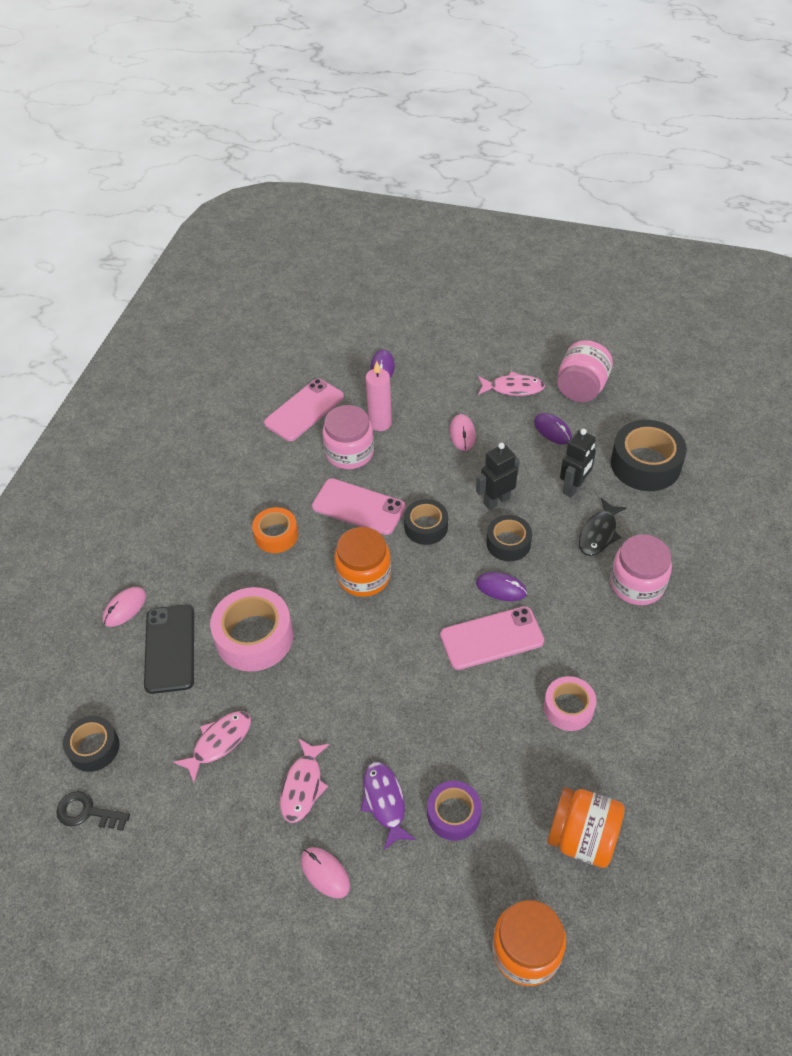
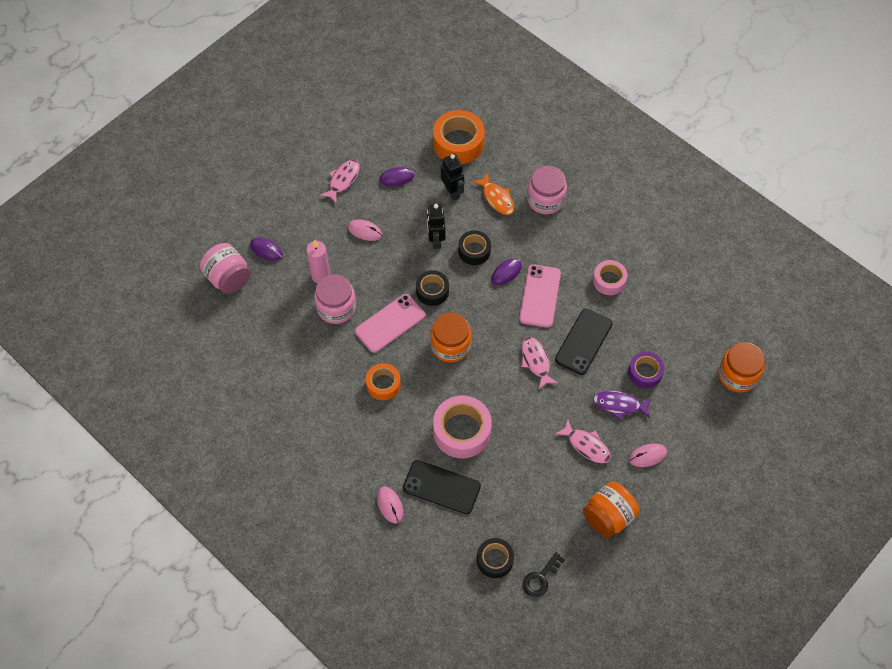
camera: 65 degrees left, 10 degrees up
pink fish [173,711,251,782] -> pink fish moved to [521,337,558,390]
pink phone [264,379,344,441] -> none
orange jar [547,787,625,868] -> orange jar moved to [583,482,639,538]
pink jar [557,340,613,402] -> pink jar moved to [200,243,251,294]
black fish [579,498,627,556] -> orange fish [473,173,514,215]
black tape [611,420,687,491] -> orange tape [433,110,485,164]
none -> black phone [555,309,613,375]

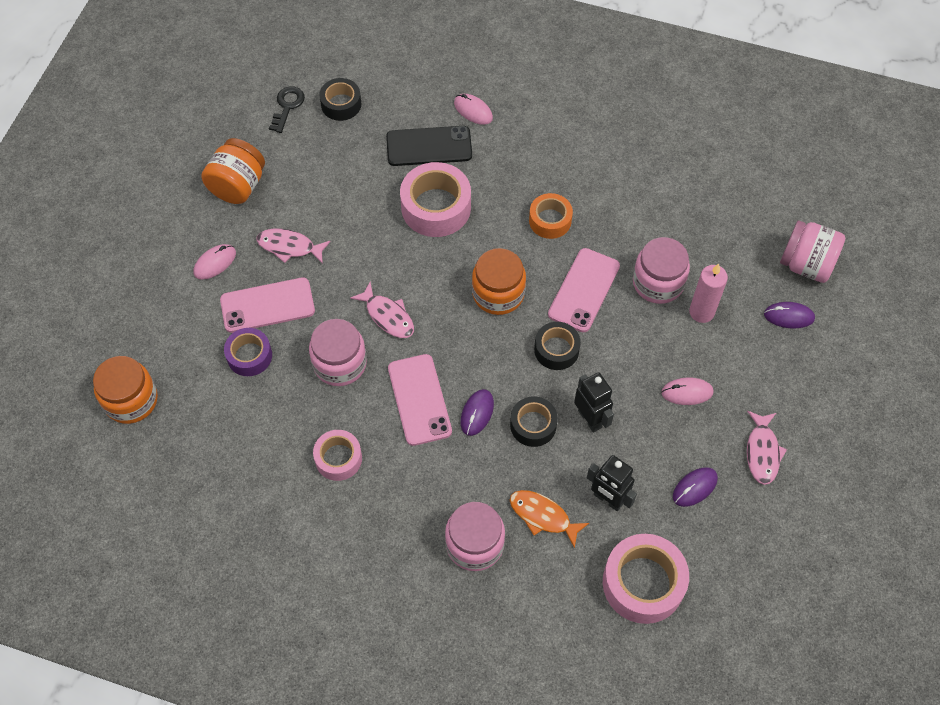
camera: 155 degrees right, 0 degrees up
orange tape [433,110,485,164] -> pink tape [603,534,689,624]
black phone [555,309,613,375] -> pink jar [309,319,367,386]
purple fish [593,391,652,420] -> pink phone [220,277,315,333]

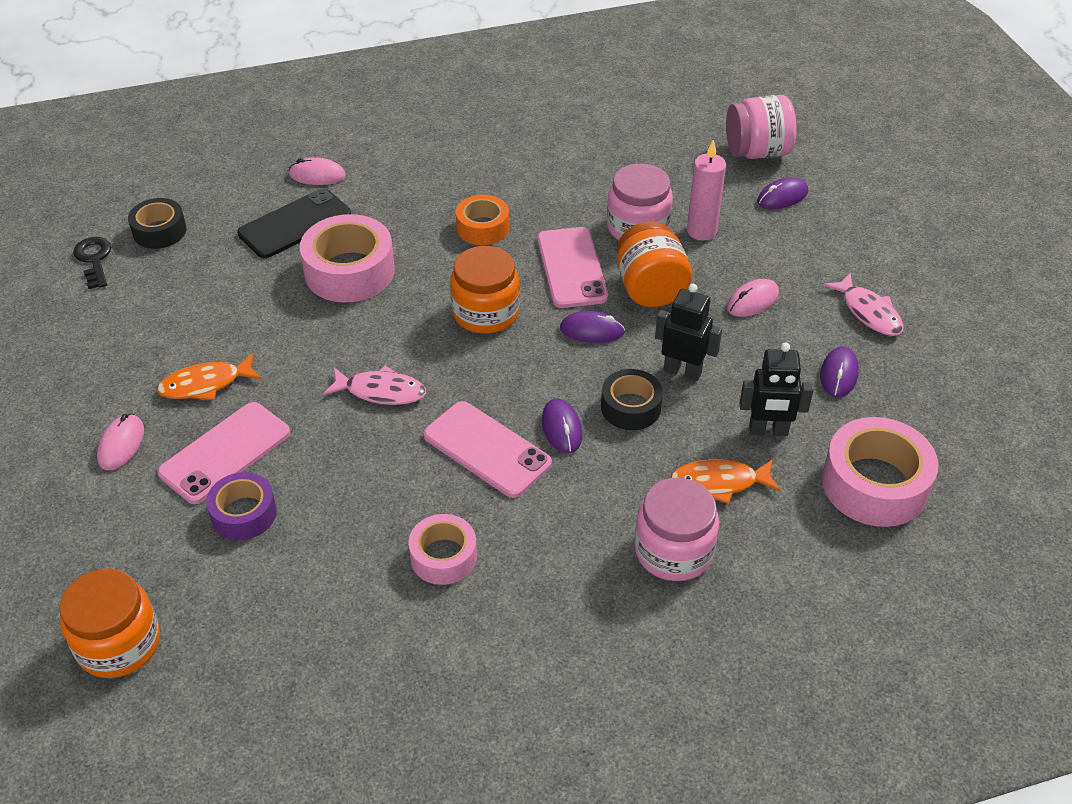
camera: 35 degrees left, 15 degrees down
orange jar [201,138,265,204] -> orange jar moved to [617,221,692,307]
pink fish [257,229,331,264] -> orange fish [157,353,261,400]
pink jar [309,319,367,386] -> none
black tape [534,322,581,370] -> purple mouse [560,311,625,343]

